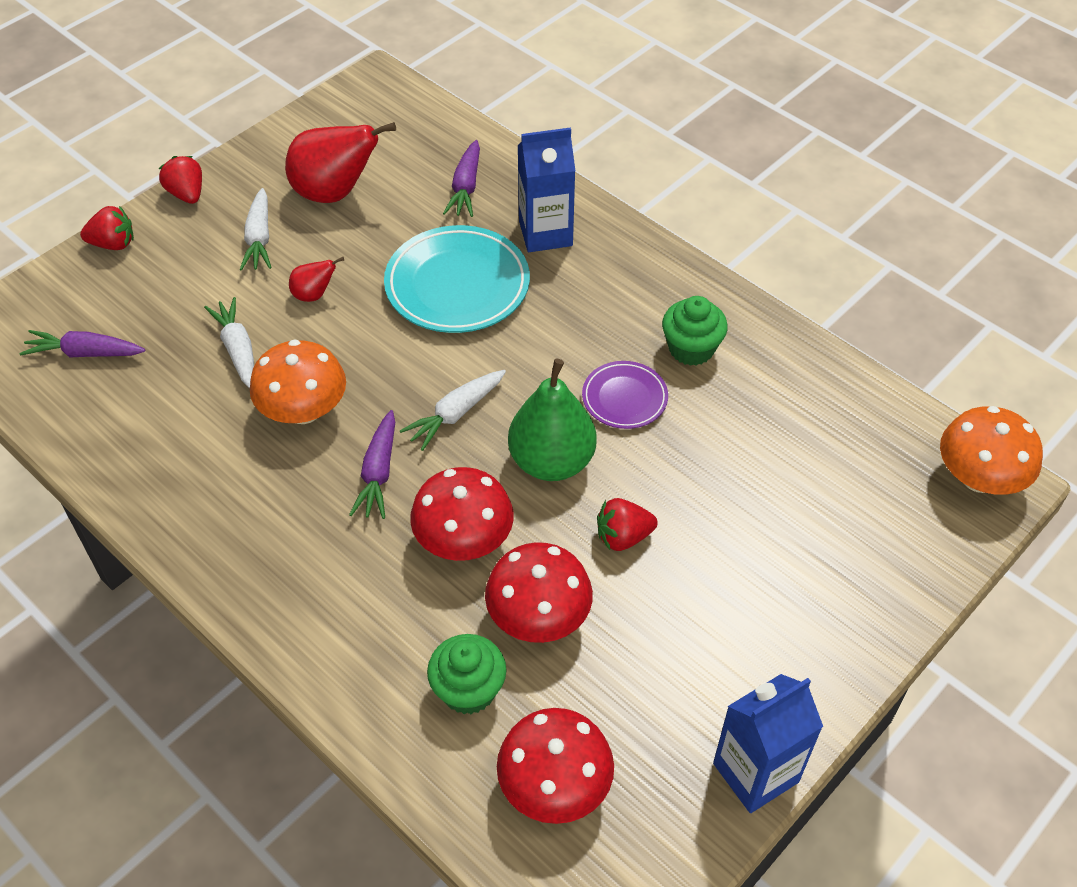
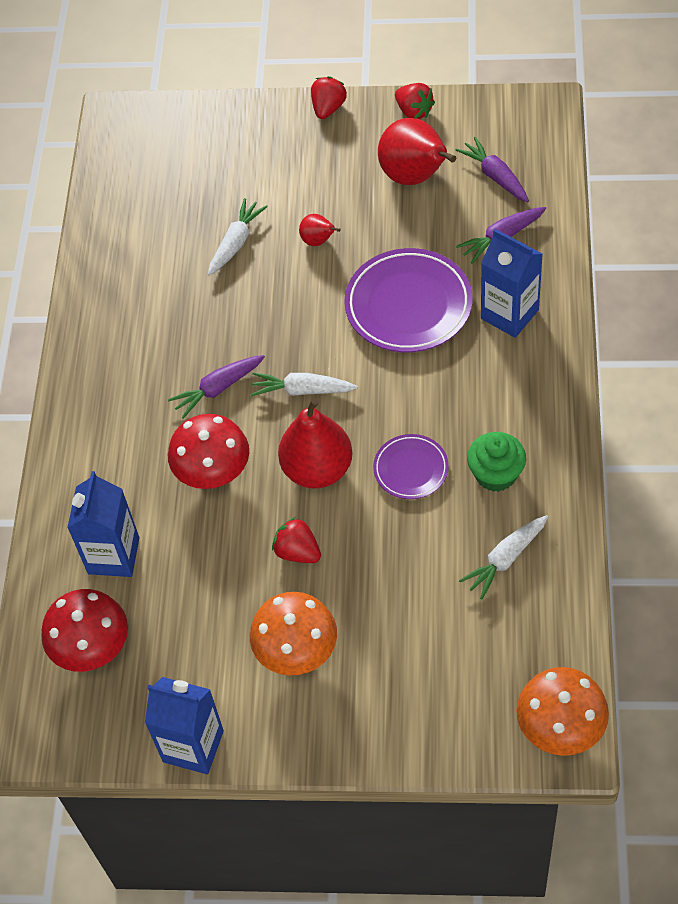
camera: 55 degrees right, 5 degrees up
purple carrot [20,330,145,358] -> purple carrot moved to [456,137,529,202]
red strawberry [80,206,134,250] -> red strawberry moved to [395,83,435,119]
white carrot [240,188,272,271] -> white carrot moved to [459,515,548,600]
orange mushroom [250,339,346,424] -> orange mushroom moved to [250,592,337,675]
turquoise plate [384,225,530,333] -> purple plate [344,248,473,352]
green cupcake [427,634,507,714] -> blue carton [67,471,139,577]
red mushroom [485,542,593,643] -> none
green pear [508,359,597,481] -> red pear [278,398,353,489]

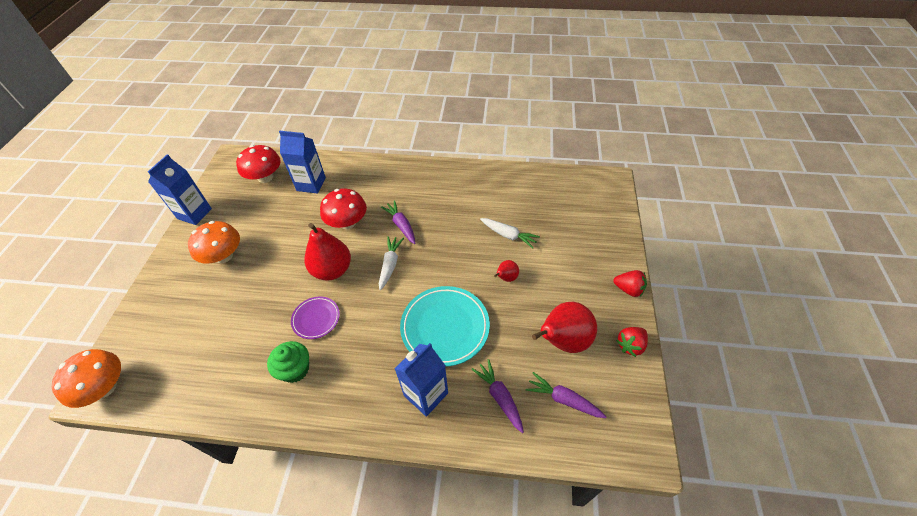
camera: 90 degrees right, 5 degrees down
red strawberry [272,517,321,563] -> none
purple plate [344,248,473,352] -> turquoise plate [400,286,490,367]
purple carrot [456,137,529,202] -> purple carrot turned 120 degrees counterclockwise [526,372,606,418]
white carrot [459,515,548,600] -> none

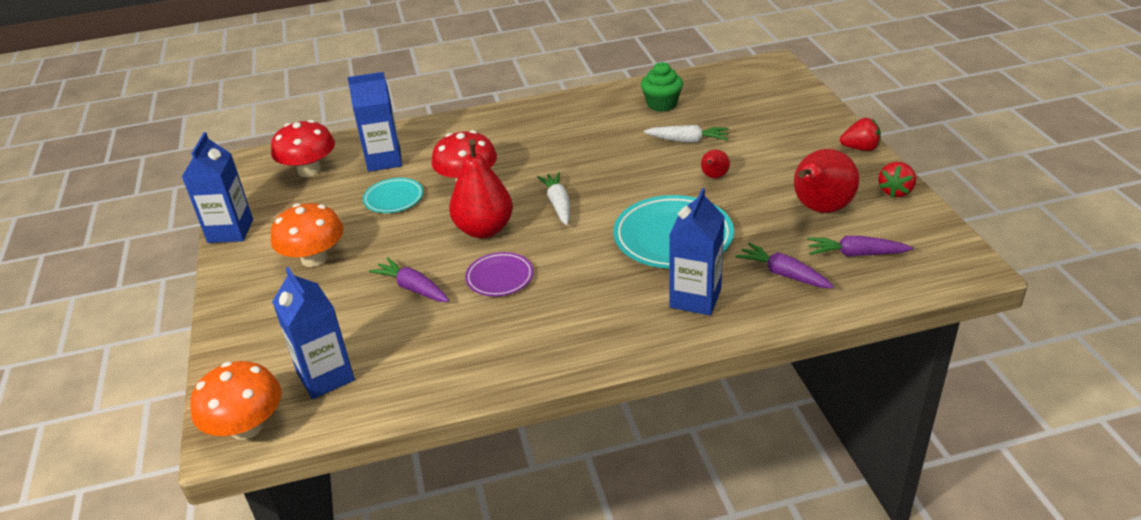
camera: 20 degrees left, 15 degrees down
green cupcake [267,341,309,383] -> green cupcake moved to [641,62,683,112]
purple carrot [381,200,415,244] -> purple carrot moved to [369,257,449,302]
none -> blue carton [272,267,355,399]
none -> turquoise plate [363,178,423,213]

